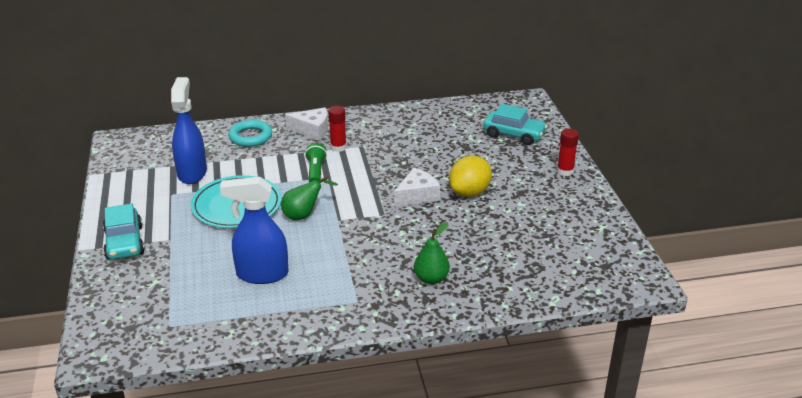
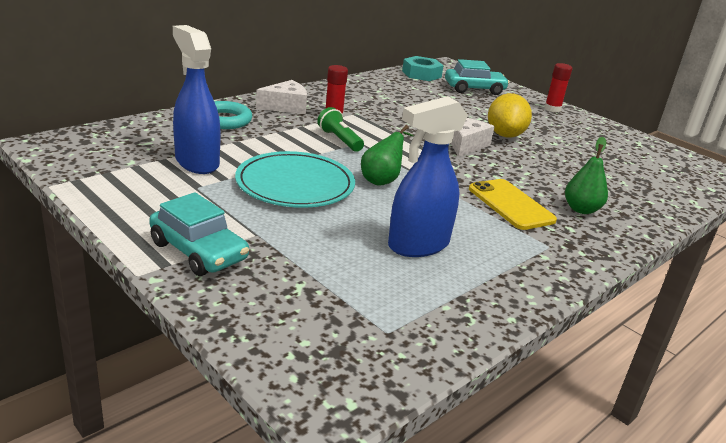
camera: 35 degrees left, 5 degrees down
none -> turquoise nut [402,56,444,81]
none -> yellow phone [469,179,557,230]

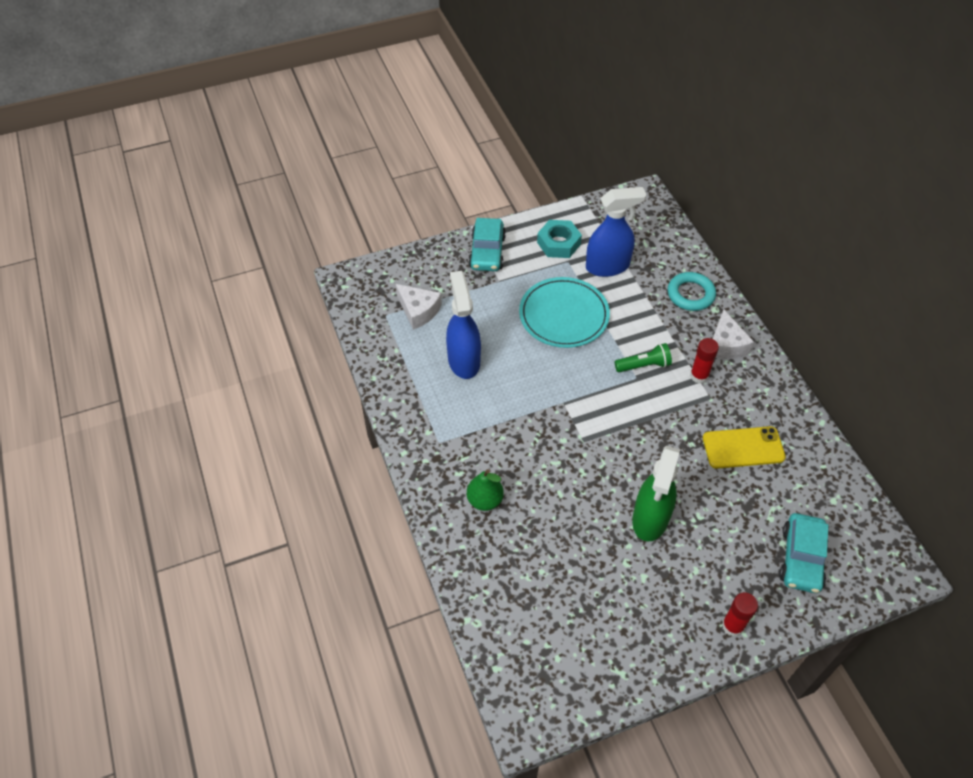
camera: 115 degrees right, 25 degrees up
turquoise car [149,192,249,276] -> turquoise car turned 60 degrees counterclockwise [468,218,506,271]
green pear [361,125,414,186] -> none
turquoise nut [402,56,444,81] -> turquoise nut moved to [537,220,582,258]
white cheese [451,118,495,157] -> white cheese moved to [396,284,442,330]
yellow phone [469,179,557,230] -> yellow phone moved to [703,426,786,469]
yellow lemon [488,93,532,138] -> green spray bottle [632,446,680,542]

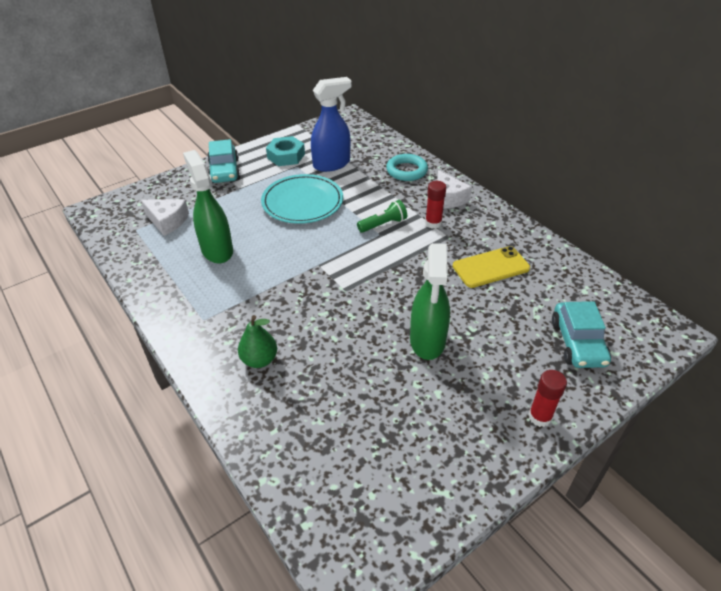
camera: 15 degrees left, 10 degrees down
blue spray bottle [446,271,481,379] -> green spray bottle [183,150,233,263]

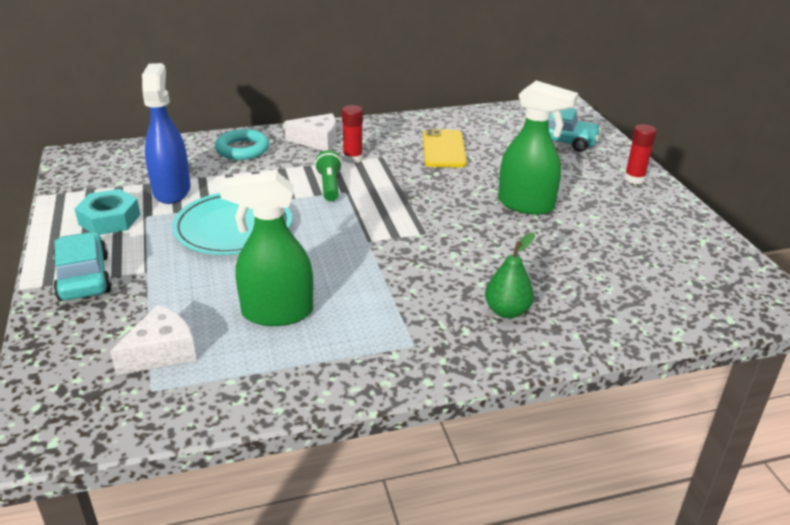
camera: 70 degrees left, 10 degrees down
turquoise car [207,139,240,183] -> turquoise car turned 120 degrees counterclockwise [53,232,112,301]

